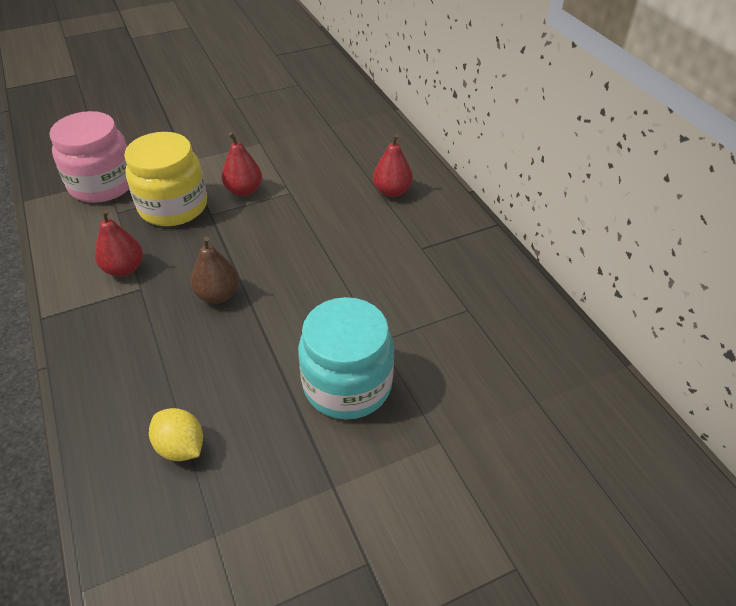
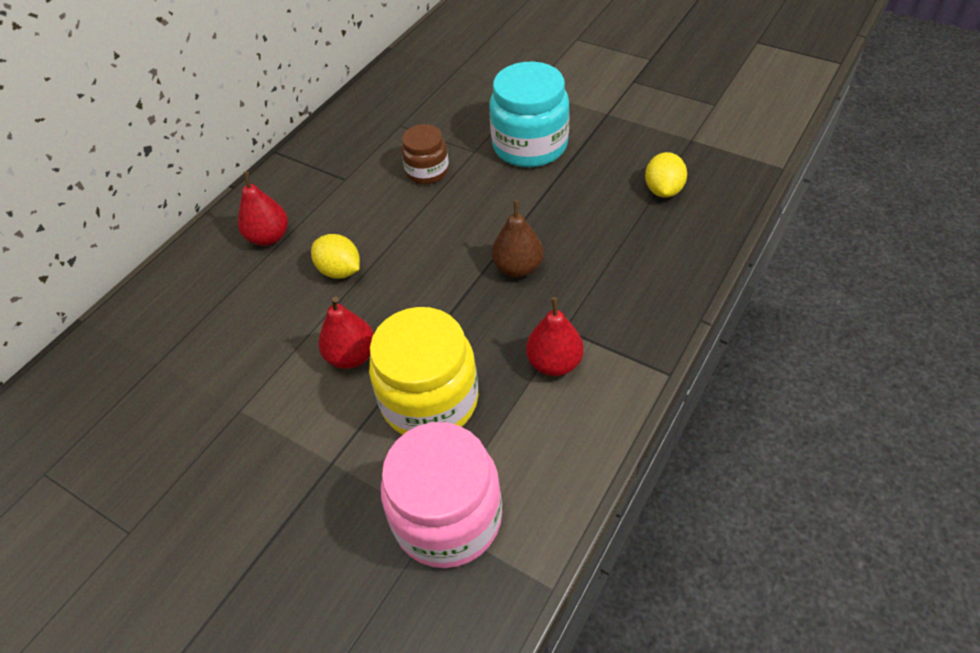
camera: 120 degrees left, 5 degrees up
none -> yellow lemon [311,234,360,279]
none -> brown jar [401,124,449,184]

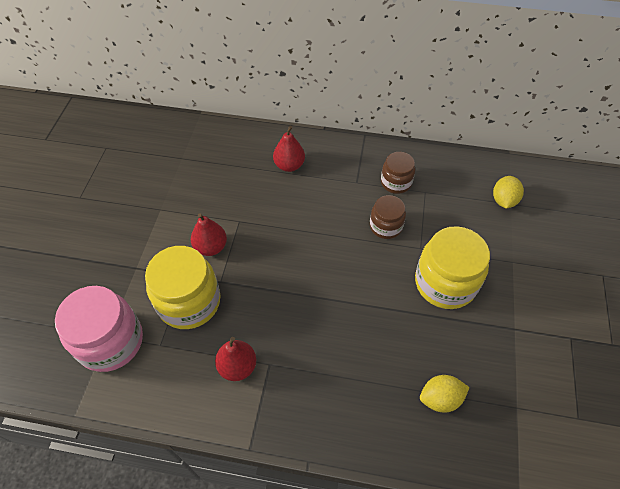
camera: 65 degrees right, 5 degrees up
yellow lemon [311,234,360,279] -> yellow lemon moved to [493,176,524,209]
turquoise jar [489,62,570,167] -> yellow jar [415,226,490,309]
brown pear [492,200,544,278] -> none
none -> brown jar [381,152,415,194]

